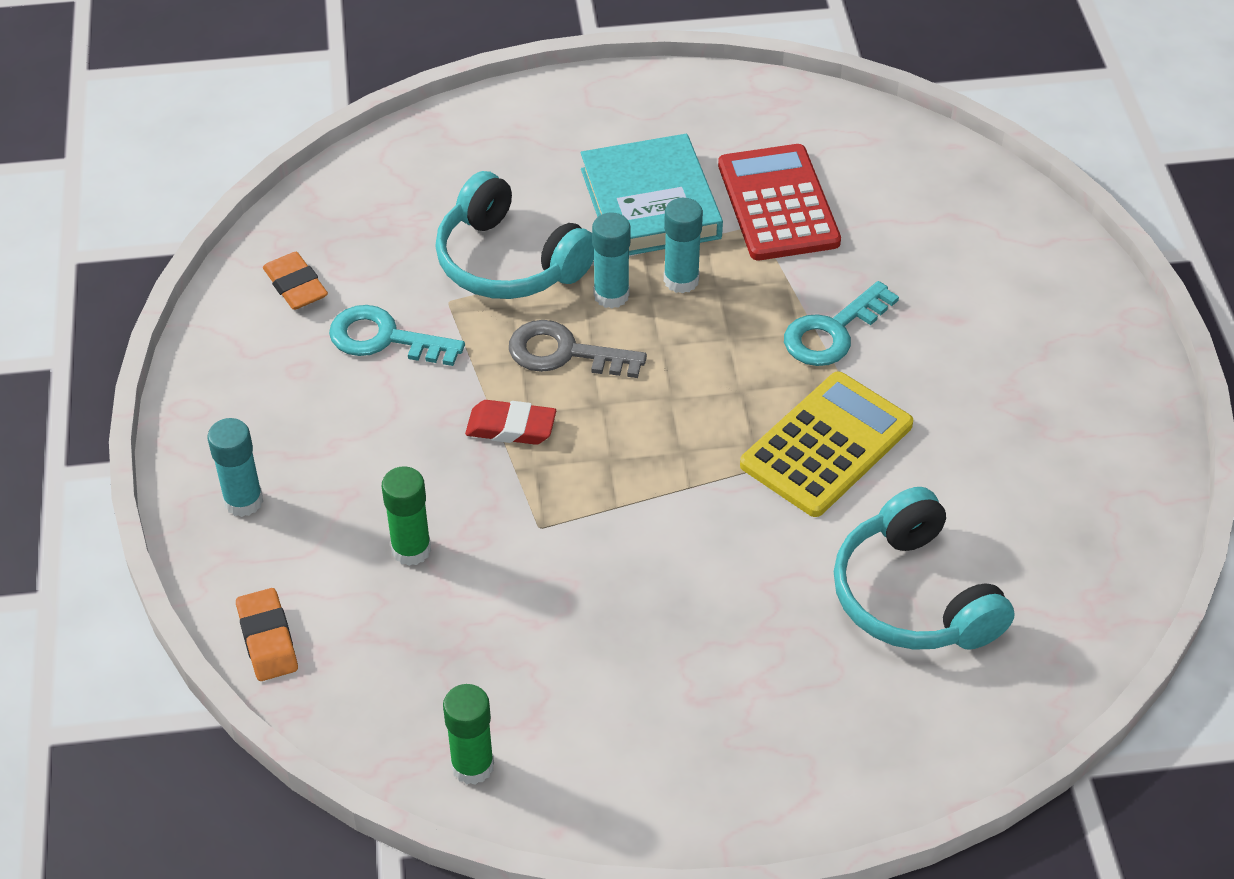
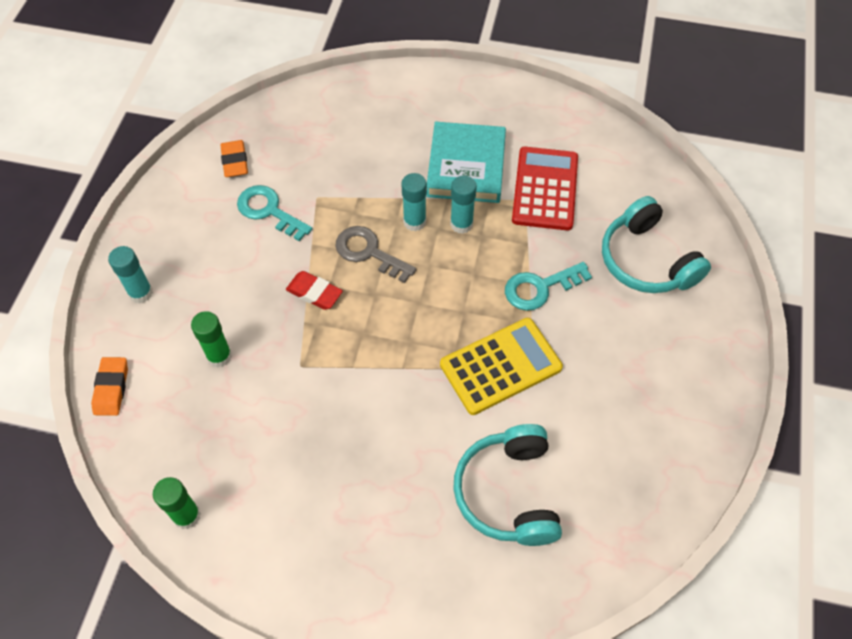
camera: 20 degrees right, 10 degrees up
turquoise headphones [435,171,594,299] -> turquoise headphones moved to [602,196,711,293]

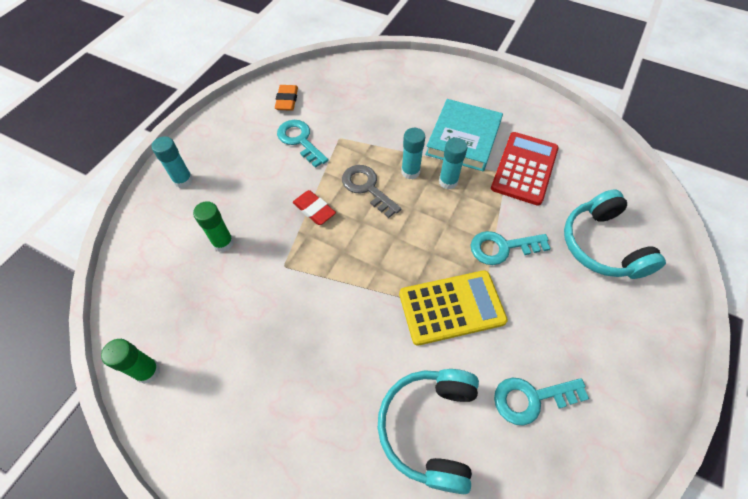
camera: 15 degrees right, 0 degrees up
orange eraser [91,357,128,416] -> none
none -> turquoise key [494,377,589,426]

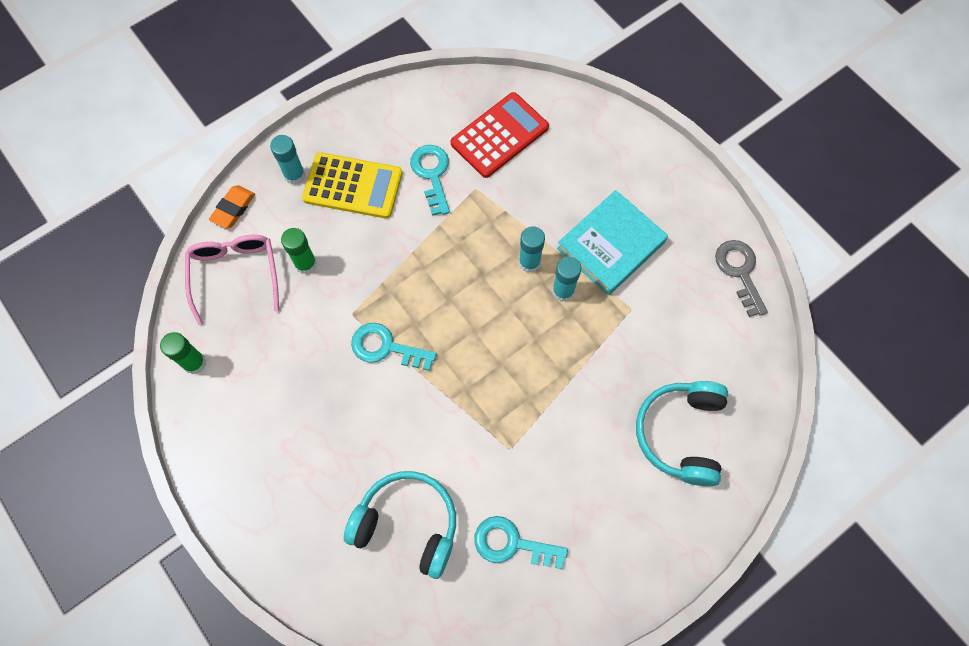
camera: 25 degrees right, 10 degrees up
orange eraser [275,85,298,111] -> orange eraser moved to [209,185,255,229]
red eraser [293,190,336,225] -> none
grey key [342,165,401,218] -> grey key moved to [715,240,768,317]
turquoise headphones [378,369,479,494] -> turquoise headphones turned 75 degrees clockwise [344,471,456,579]
yellow calculator [399,270,508,346] -> yellow calculator moved to [302,152,402,219]
turquoise key [470,231,551,265] -> turquoise key moved to [351,323,437,371]
red calculator [491,132,559,206] -> red calculator moved to [451,92,549,178]
none -> pink glasses [185,235,279,325]

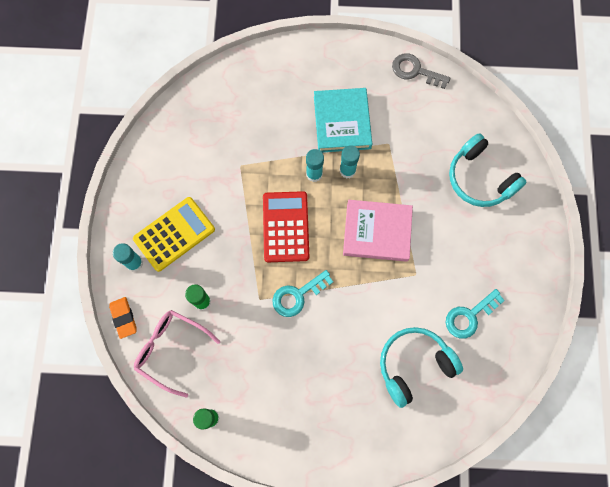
camera: 50 degrees left, 5 degrees up
turquoise key [410,145,450,216] -> none
red calculator [451,92,549,178] -> red calculator moved to [263,191,309,262]
none -> pink book [343,200,413,262]

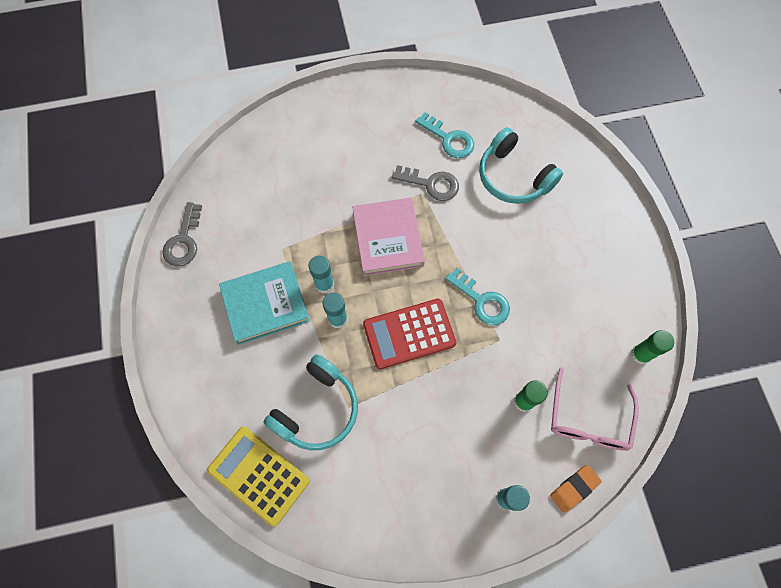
camera: 105 degrees left, 5 degrees down
yellow calculator [133,197,215,272] -> yellow calculator moved to [207,427,310,526]
turquoise headphones [449,133,526,207] -> turquoise headphones moved to [263,355,358,450]
none -> grey key [392,165,459,201]

